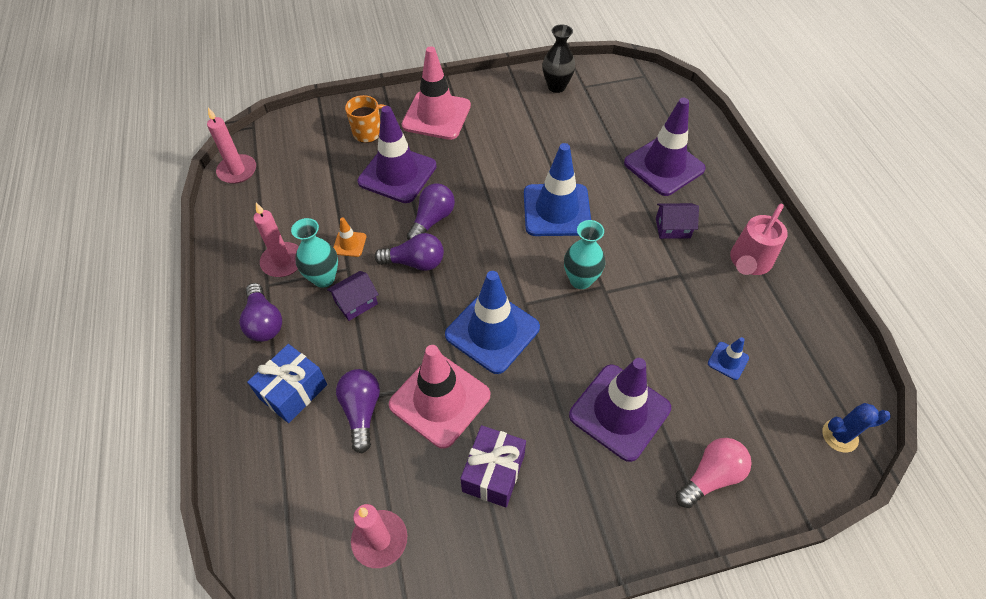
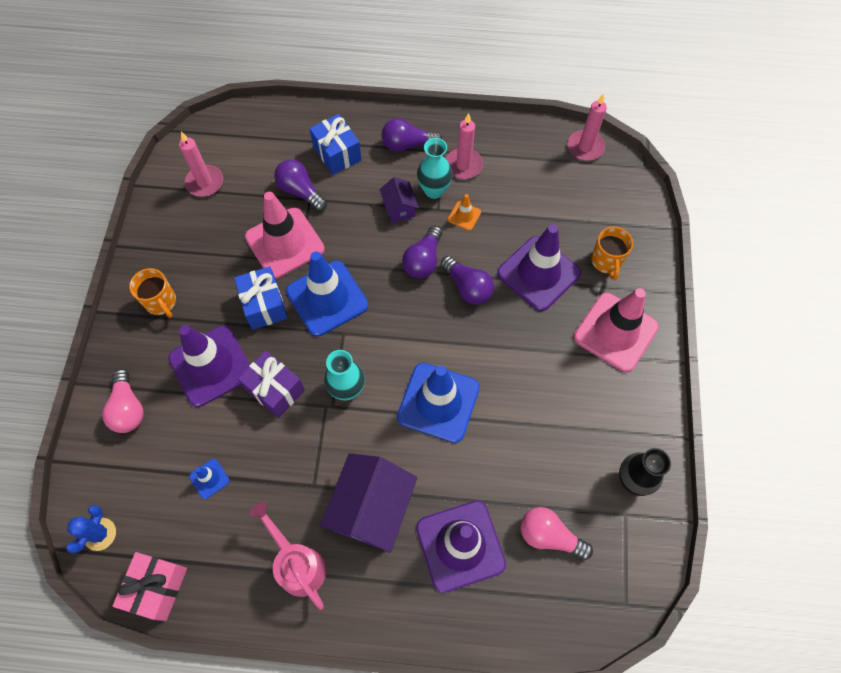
camera: 110 degrees right, 10 degrees up
purple light bulb [336,369,380,453] -> purple light bulb turned 150 degrees counterclockwise [274,159,327,211]
purple gift [460,425,526,507] -> purple gift moved to [238,351,305,418]
purple house [656,203,699,239] -> purple house [320,453,417,553], size x1.93
none -> pink gift [112,552,187,621]
none -> orange mug [129,268,176,318]
none -> blue gift [234,267,288,330]
none -> pink light bulb [521,507,593,560]

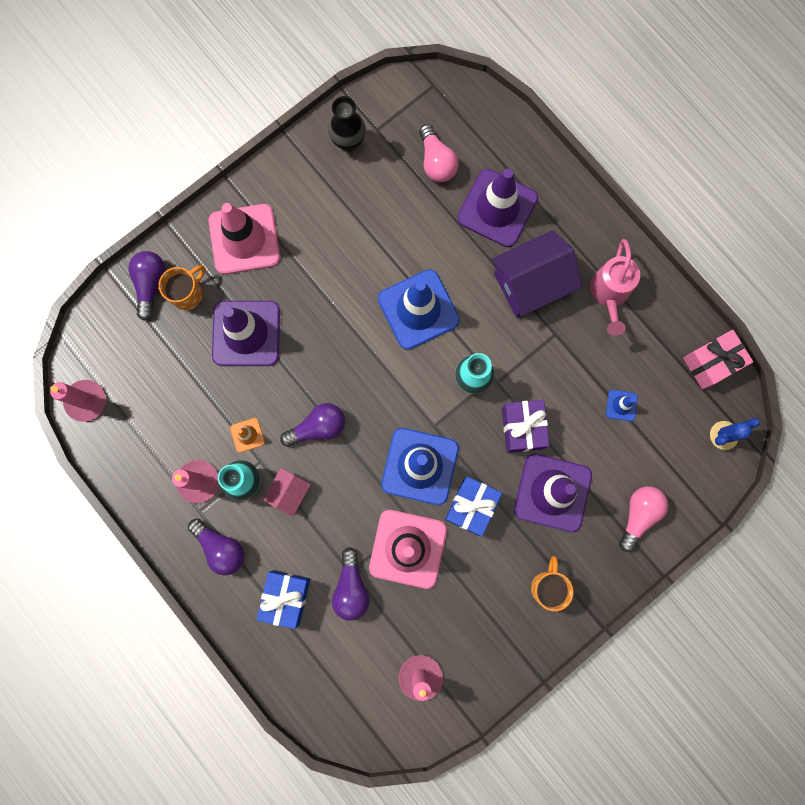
camera: 135 degrees left, 15 degrees up
purple house [380,177,419,223] -> pink house [263,468,311,516]
purple light bulb [441,256,494,305] -> purple light bulb moved to [128,251,166,321]

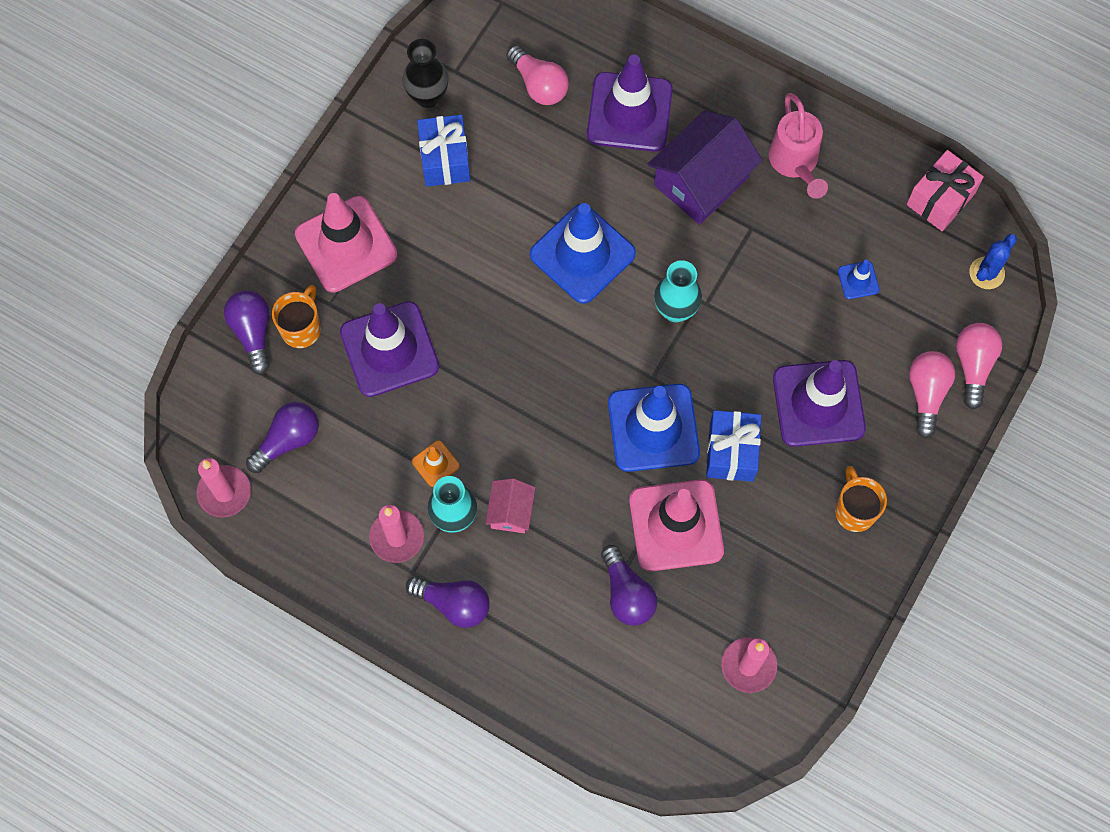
camera: 20 degrees left, 10 degrees down
blue gift [257,570,310,629] -> blue gift moved to [417,115,470,187]
purple light bulb [280,403,345,447] -> purple light bulb moved to [246,402,319,473]
purple gift [502,400,550,453] -> none
none -> pink light bulb [956,323,1002,410]

